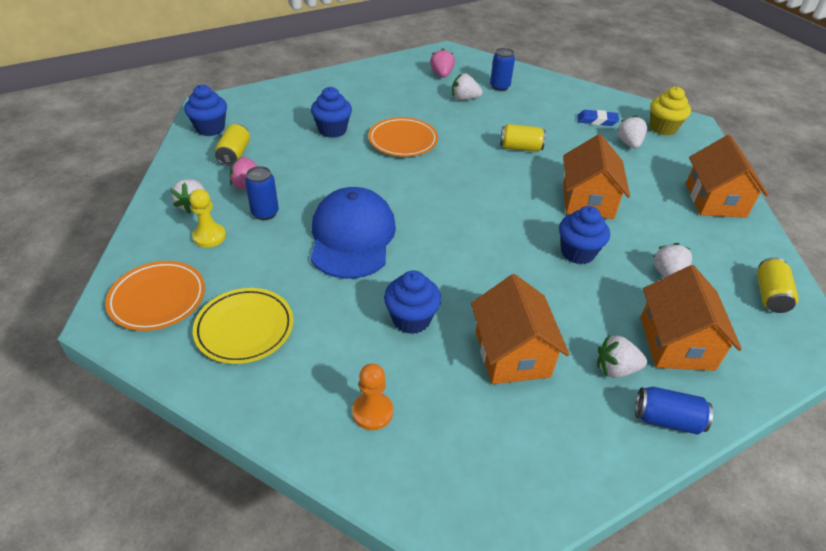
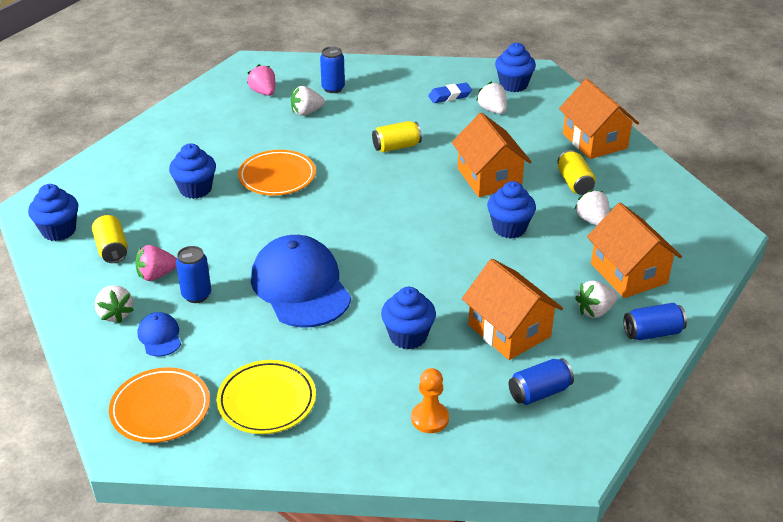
camera: 25 degrees left, 5 degrees down
yellow pawn [189,189,226,248] -> blue cap [138,312,181,357]
yellow cupcake [650,87,691,136] -> blue cupcake [495,43,536,92]
yellow can [757,257,799,313] -> yellow can moved to [557,150,596,195]
none -> blue can [509,358,574,405]

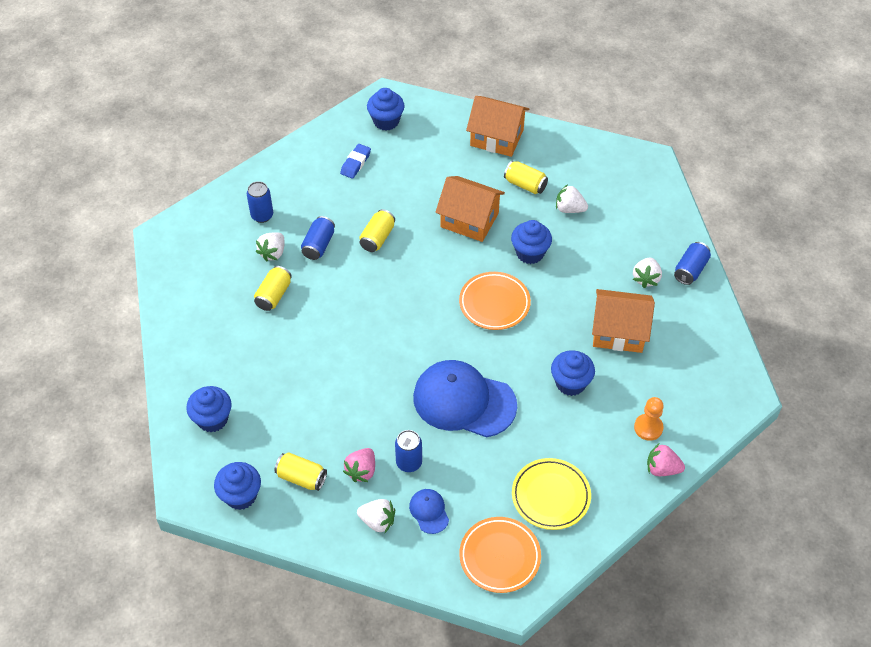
camera: 45 degrees left, 15 degrees up
blue cap [138,312,181,357] -> blue cap turned 45 degrees clockwise [409,489,449,534]
blue cupcake [169,143,216,199] -> blue cupcake moved to [186,386,232,432]
orange plate [238,150,316,196] -> orange plate moved to [459,272,531,330]
pink strawberry [247,64,275,96] -> pink strawberry moved to [647,444,685,476]
white strawberry [476,82,507,114] -> none
blue can [509,358,574,405] -> blue can moved to [301,216,335,260]
orange house [587,203,682,298] -> none
none -> yellow can [254,266,292,311]

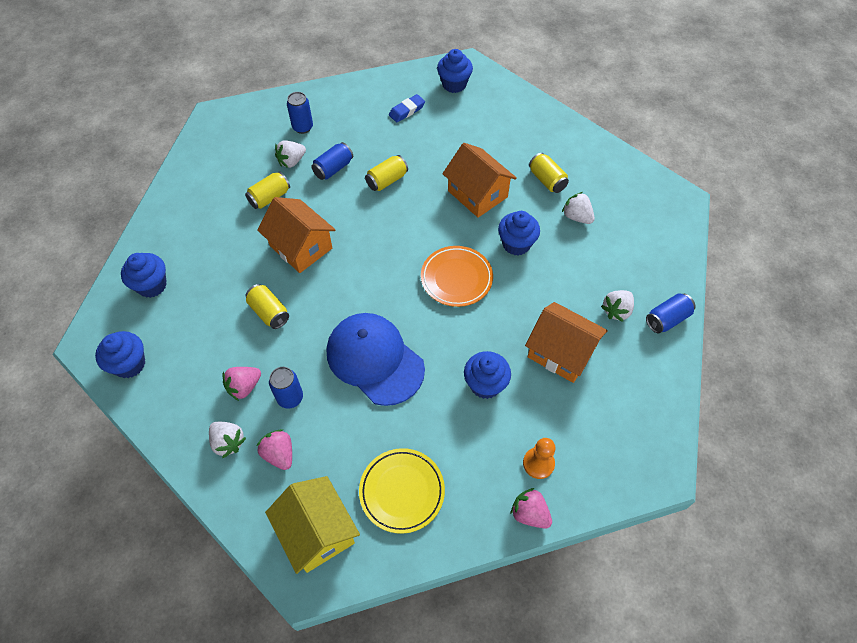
camera: 25 degrees right, 5 degrees up
yellow can [274,452,327,491] -> yellow can moved to [246,284,289,329]
blue cap [409,489,449,534] -> pink strawberry [257,429,292,470]
orange plate [459,517,541,593] -> yellow house [265,476,360,574]
orange house [466,96,529,157] -> orange house moved to [257,197,336,273]

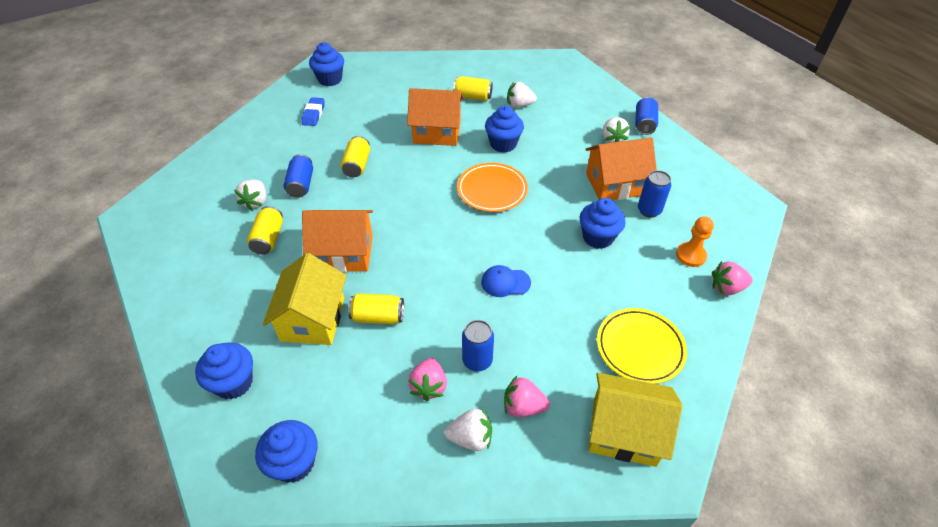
camera: 45 degrees left, 10 degrees down
blue can [287,92,313,134] -> blue can moved to [638,170,671,218]
blue cap [327,313,425,406] -> blue cap [481,265,531,297], size x0.44
none -> yellow house [263,253,347,345]

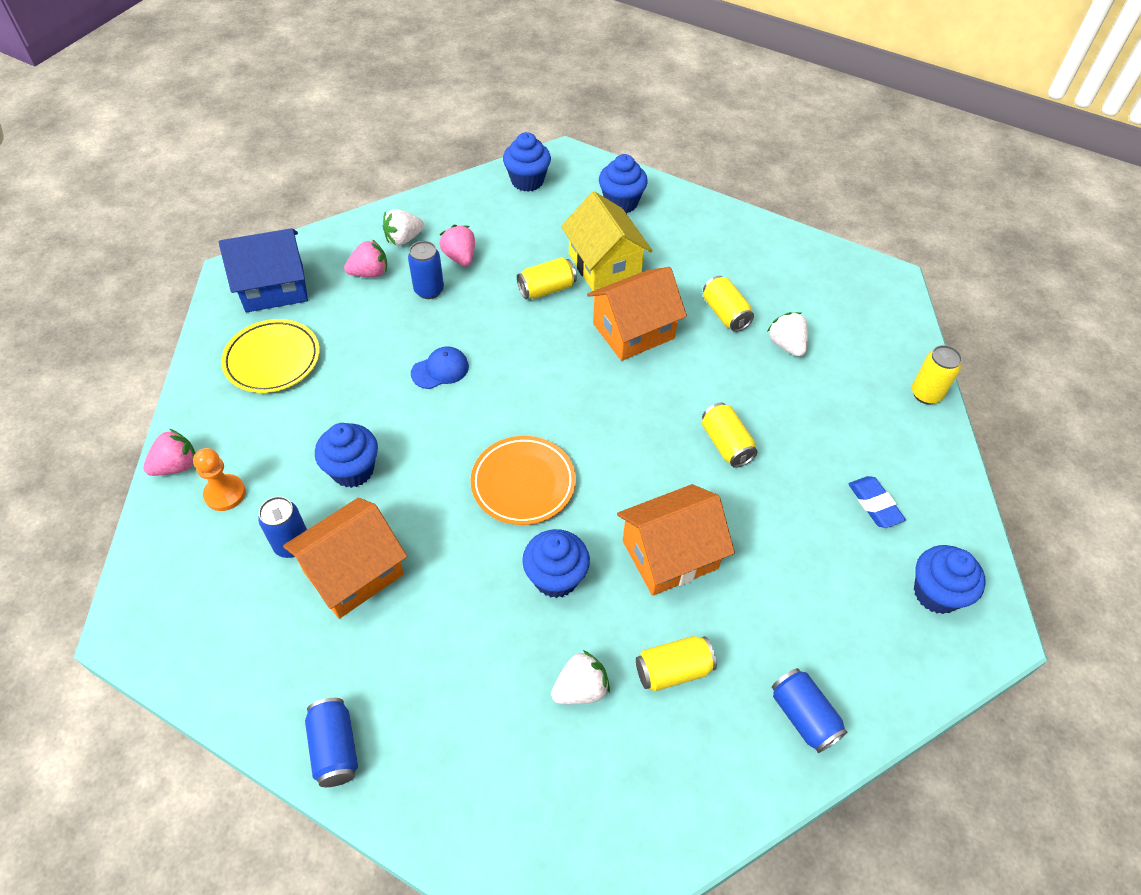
camera: 150 degrees right, 5 degrees up
blue can [284,154,313,198] -> blue can moved to [772,668,847,753]
yellow house [589,373,682,467] -> blue house [219,228,308,312]
white strawberry [602,117,630,143] -> none
none -> yellow can [912,345,962,405]

